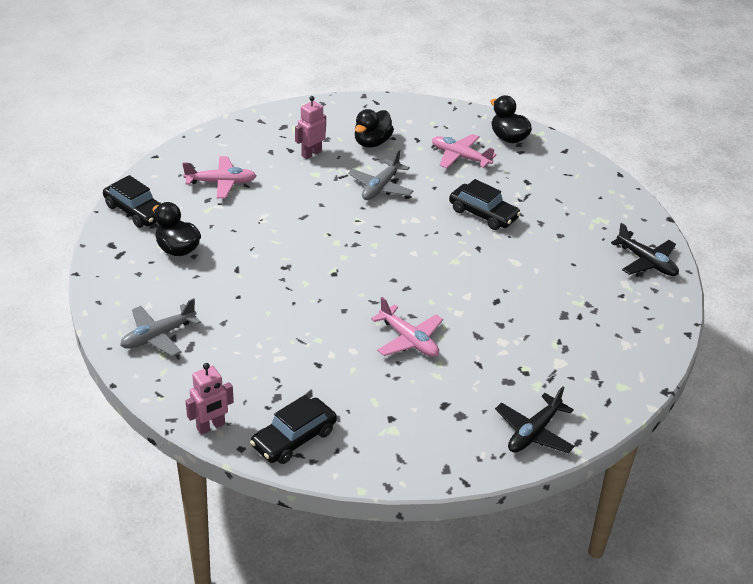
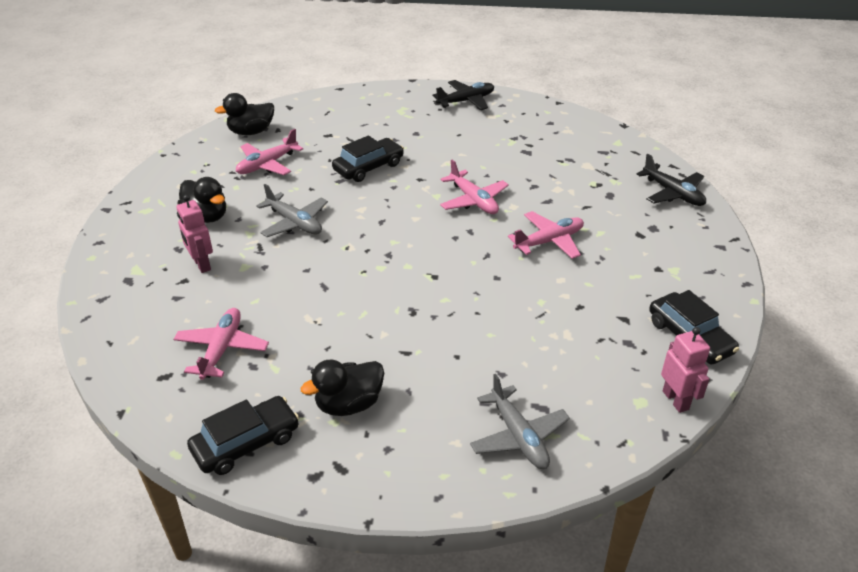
camera: 75 degrees left, 0 degrees up
none -> pink plane [440,159,509,214]

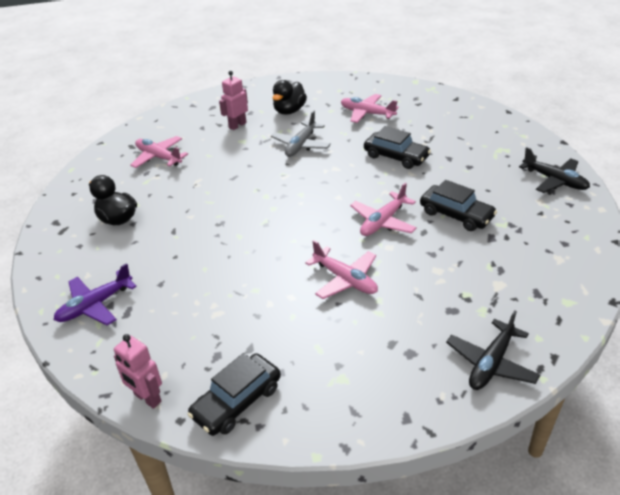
camera: 75 degrees right, 0 degrees up
pink plane [173,308,269,380] -> pink plane turned 135 degrees counterclockwise [130,136,188,168]
black car [187,396,299,475] -> black car moved to [420,180,497,231]
black duck [215,93,274,135] -> none
grey plane [470,374,570,469] -> purple plane [54,263,137,325]
pink robot [661,327,710,413] -> pink robot turned 75 degrees clockwise [114,334,162,409]

